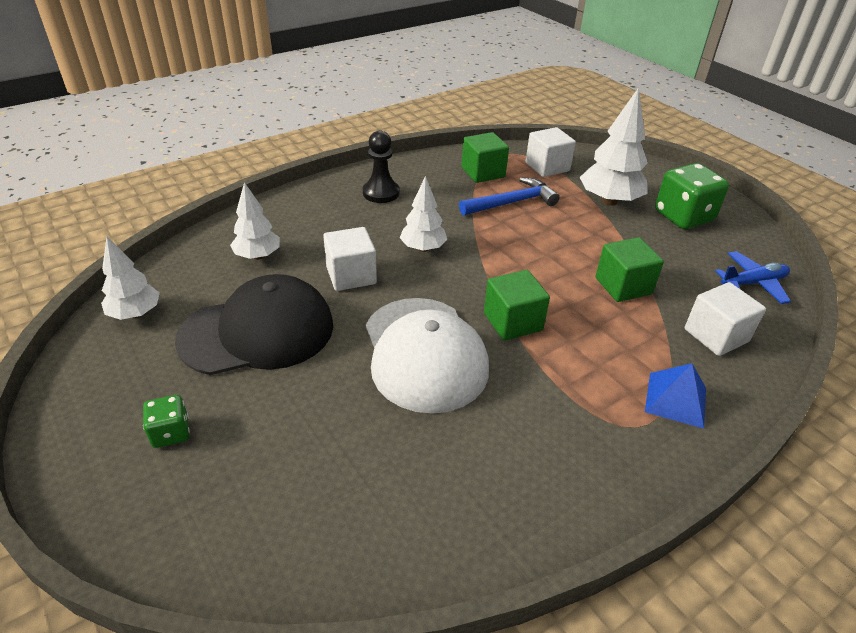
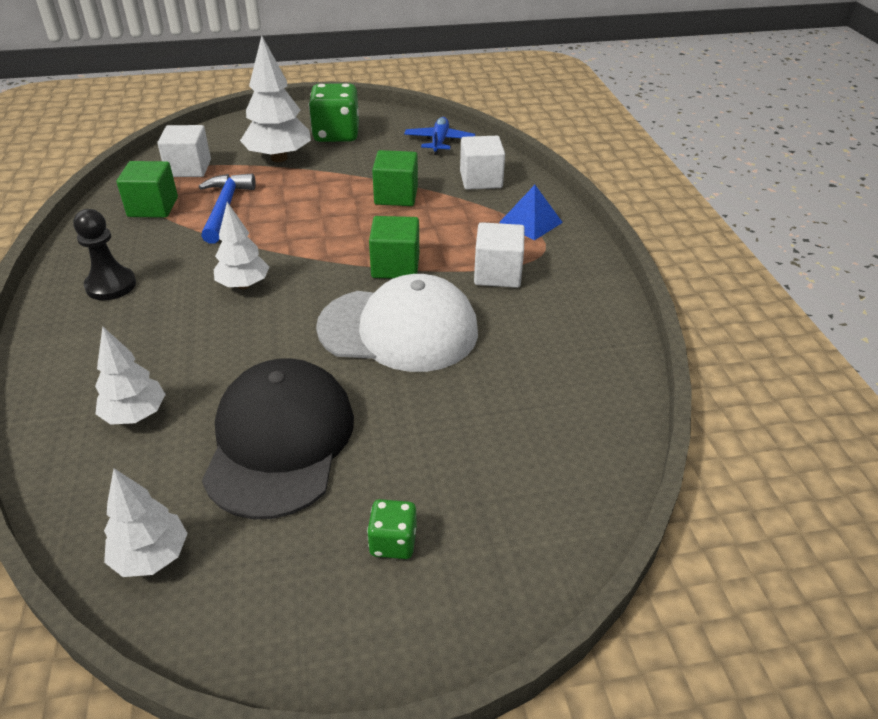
camera: 65 degrees left, 0 degrees up
white cube [323,227,377,291] -> white cube moved to [474,222,525,288]

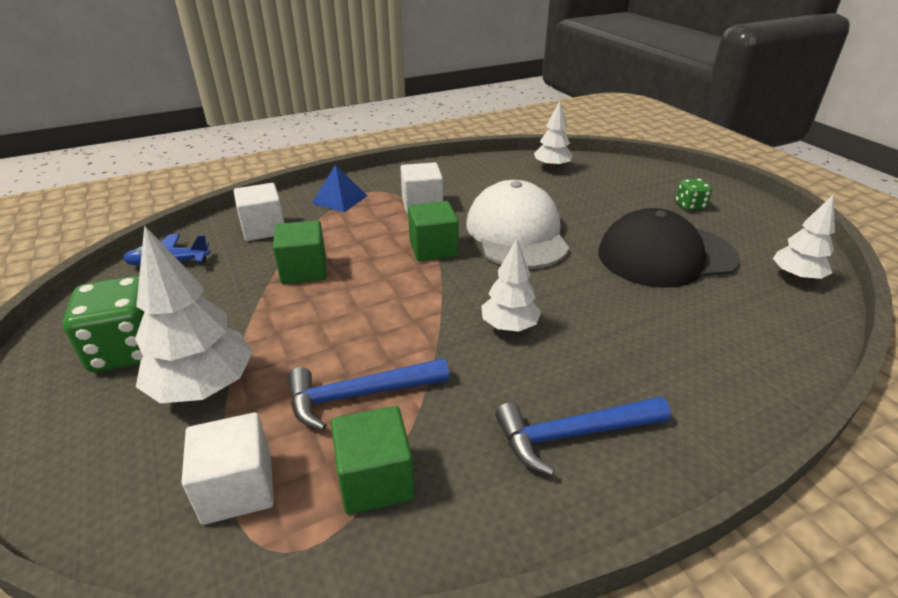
camera: 105 degrees left, 5 degrees down
black pawn [73,209,136,300] -> blue hammer [495,396,670,476]
white tree [95,327,166,425] -> white tree moved to [534,101,573,170]

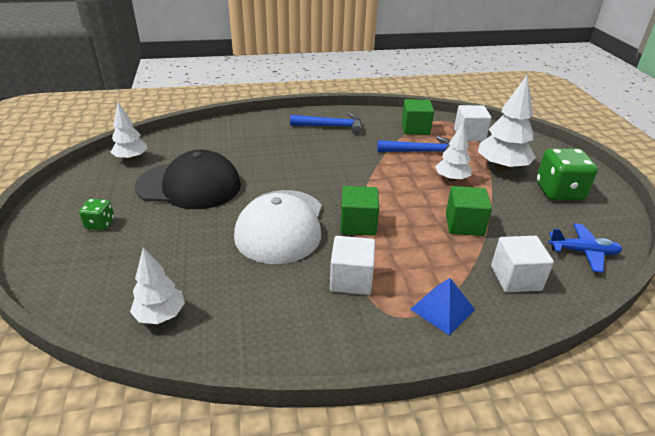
camera: 165 degrees left, 0 degrees up
white tree [481,239,541,331] -> white tree moved to [435,122,472,182]

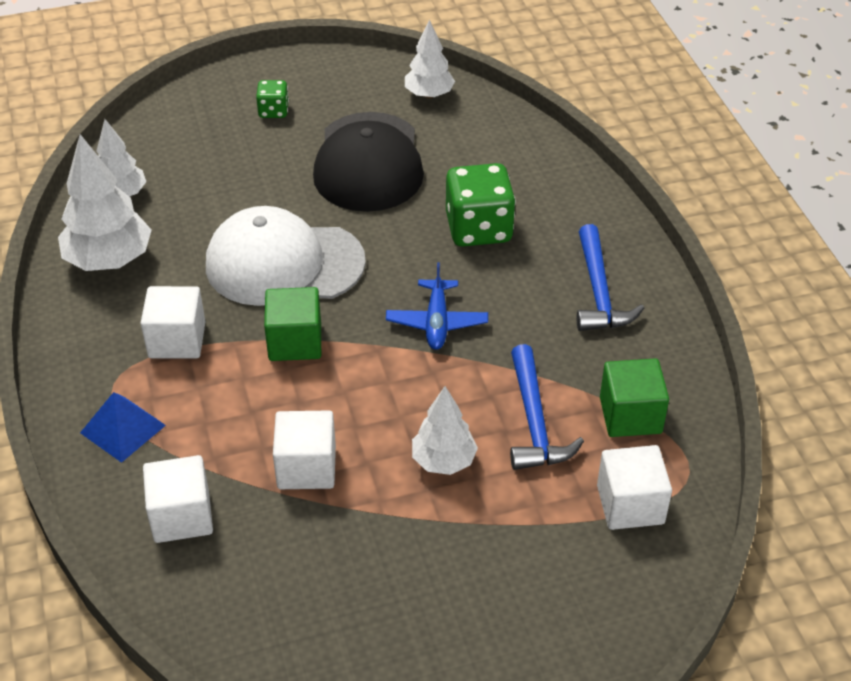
camera: 85 degrees right, 10 degrees up
green cube [446,186,492,236] -> white cube [273,411,336,489]
white tree [478,76,536,171] -> white tree moved to [58,134,152,271]
green dice [536,148,598,200] -> green dice moved to [446,163,516,247]
blue plane [548,223,622,273] -> blue plane moved to [386,262,488,350]

